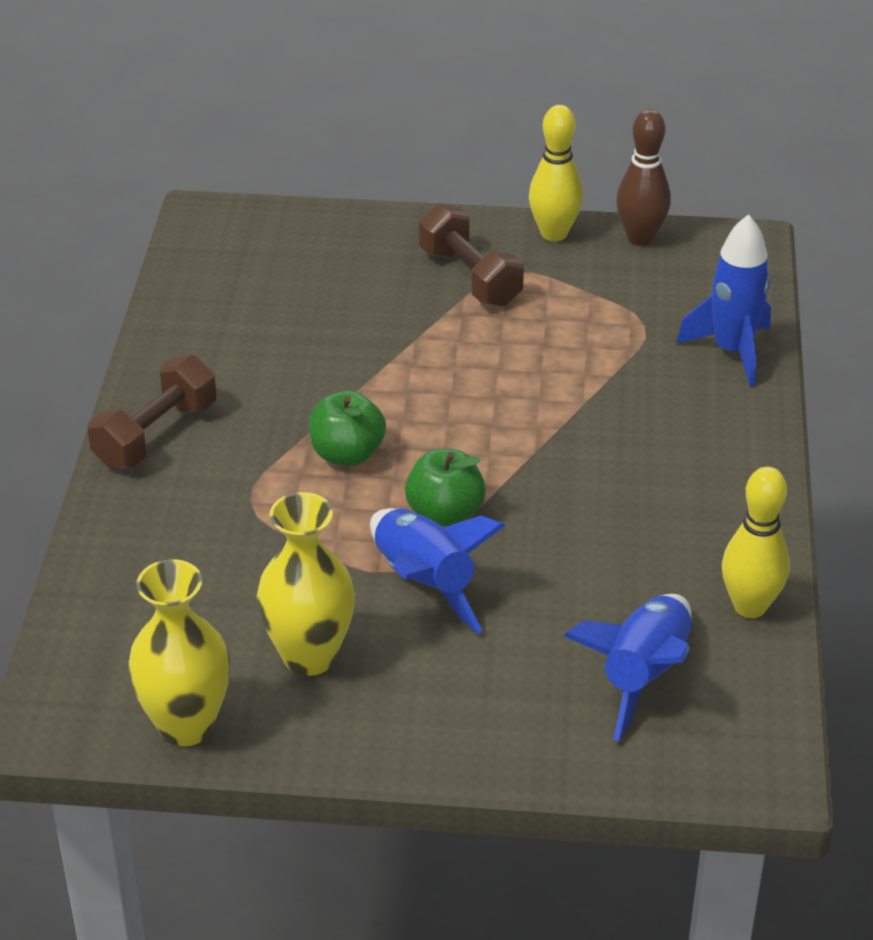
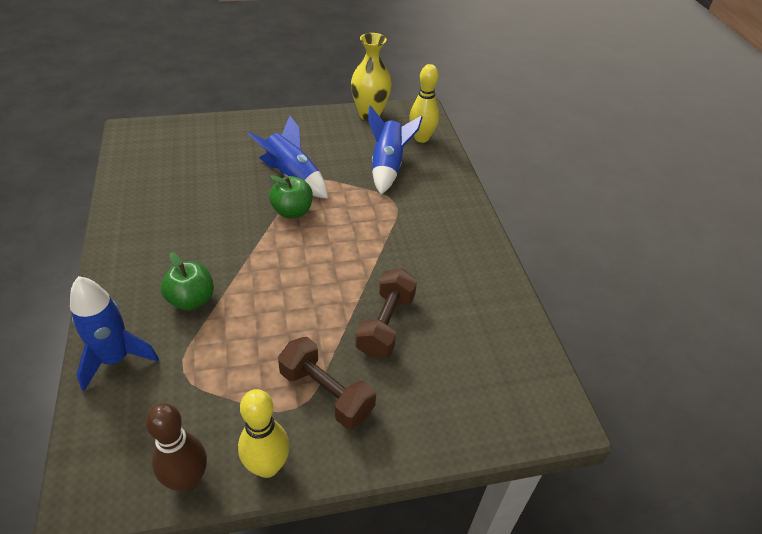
camera: 160 degrees right, 5 degrees up
brown dumbbell [88,355,217,469] -> brown dumbbell moved to [355,269,417,358]
yellow vase [257,492,355,676] -> none
green apple [309,390,386,466] -> green apple moved to [161,252,214,310]
blue rocket [564,594,692,741] -> blue rocket moved to [368,105,422,194]
yellow bowling pin [722,467,790,618] -> yellow bowling pin moved to [409,64,439,143]

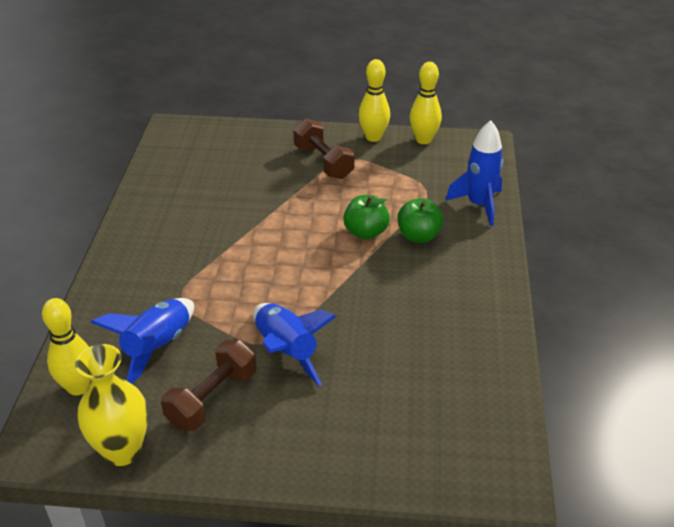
camera: 160 degrees left, 5 degrees down
brown bowling pin [145,403,207,492] -> yellow bowling pin [410,62,442,144]
green apple [269,175,313,218] -> green apple moved to [343,195,390,240]
brown dumbbell [355,269,417,358] -> brown dumbbell moved to [161,340,256,431]

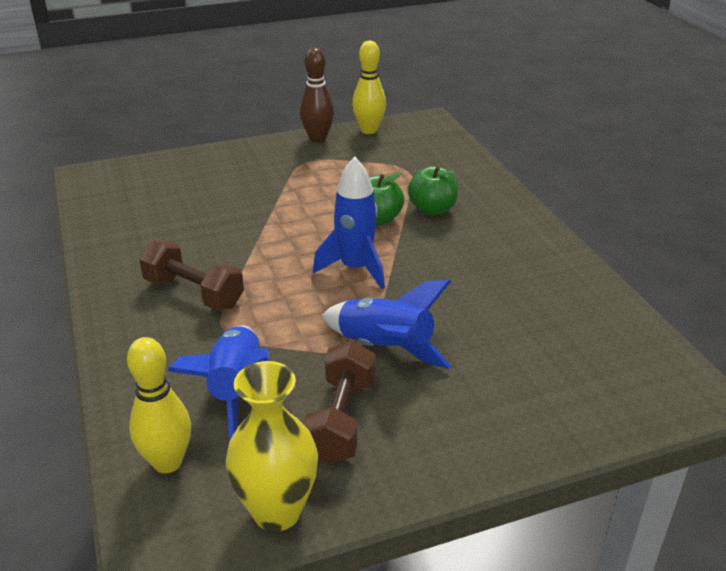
camera: 25 degrees left, 5 degrees down
brown dumbbell [293,119,355,179] -> brown dumbbell moved to [139,240,244,310]
yellow bowling pin [358,59,390,142] -> brown bowling pin [300,48,334,142]
blue rocket [445,120,503,226] -> blue rocket moved to [313,157,385,289]

